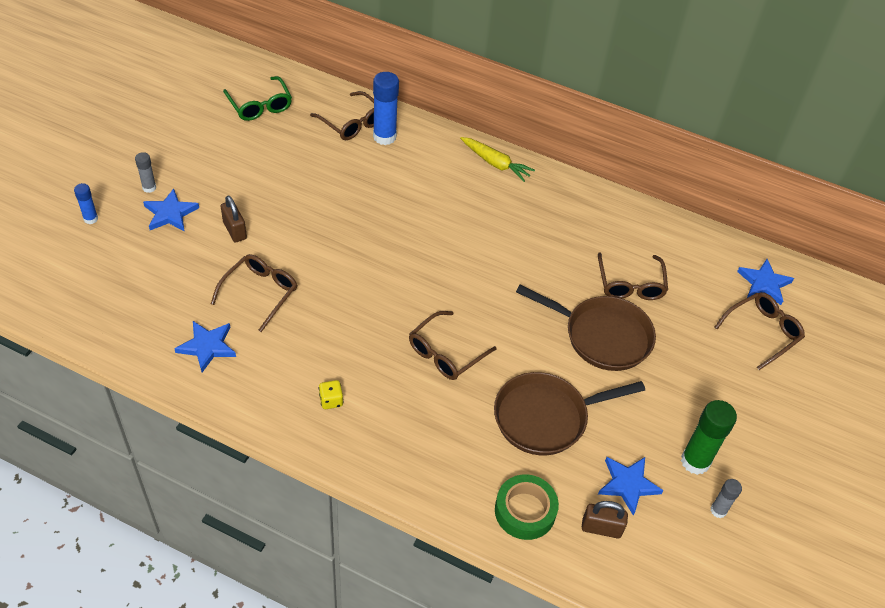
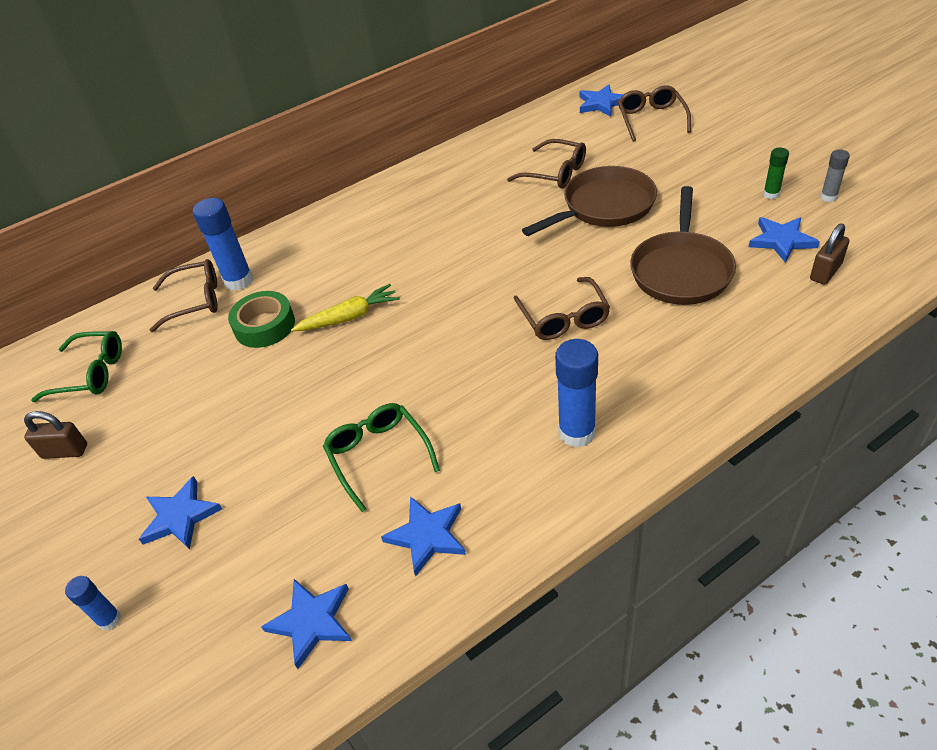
camera: 50 degrees left, 5 degrees down
grey glue stick [135,152,156,193] -> none
brown glasses [211,254,297,332] -> green glasses [323,403,440,512]
brown padlock [221,195,247,243] -> brown padlock moved to [24,411,87,459]
yellow dice [319,380,343,409] -> blue glue stick [555,339,598,447]
yellow carrot [460,137,535,182] -> yellow carrot moved to [291,284,399,332]
green tape [495,474,559,540] -> green tape moved to [228,291,295,348]
green glue stick [681,400,737,475] -> green glue stick [763,148,789,199], size x0.54
none -> blue star [261,579,352,669]

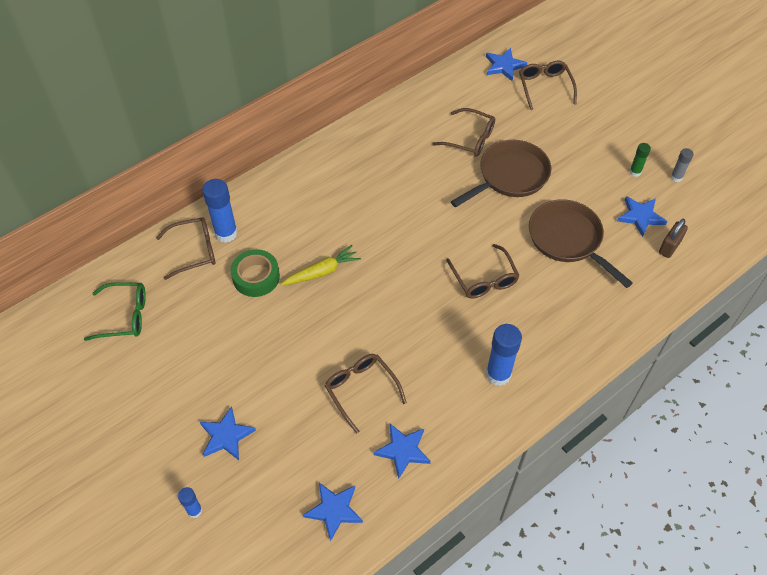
camera: 10 degrees left, 10 degrees up
brown padlock [24,411,87,459] -> none
green glasses [323,403,440,512] -> brown glasses [325,354,407,434]
brown pan [630,186,736,305] -> brown pan turned 135 degrees clockwise [529,199,633,288]

